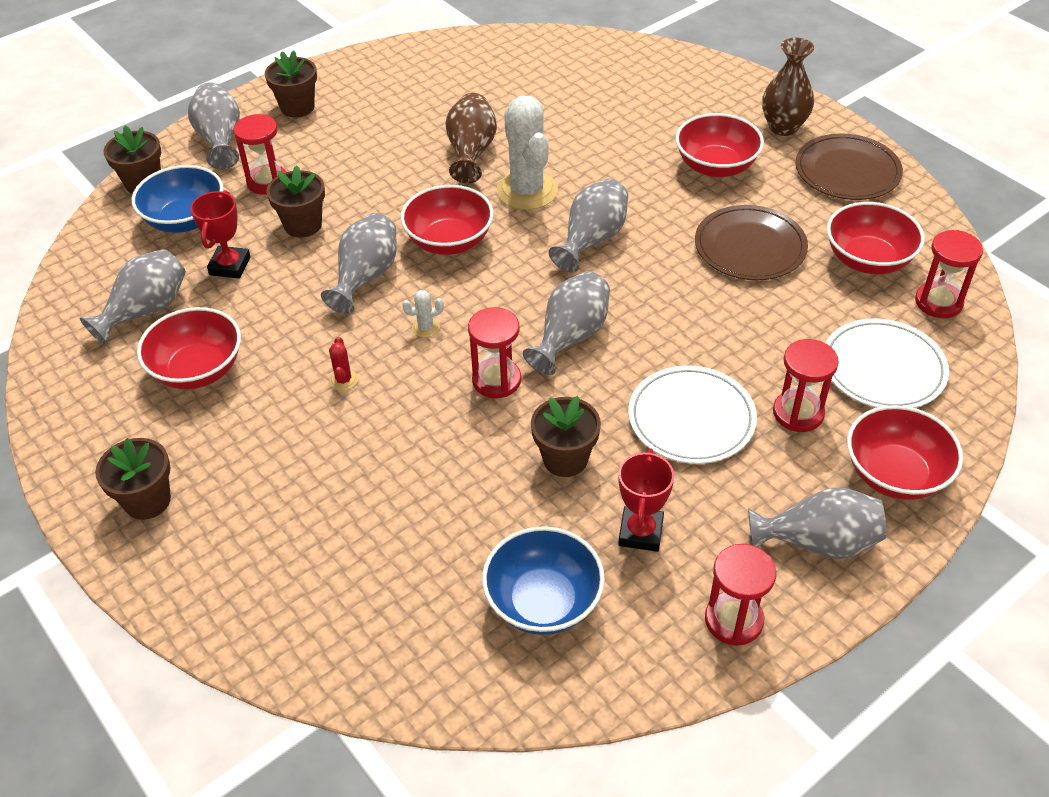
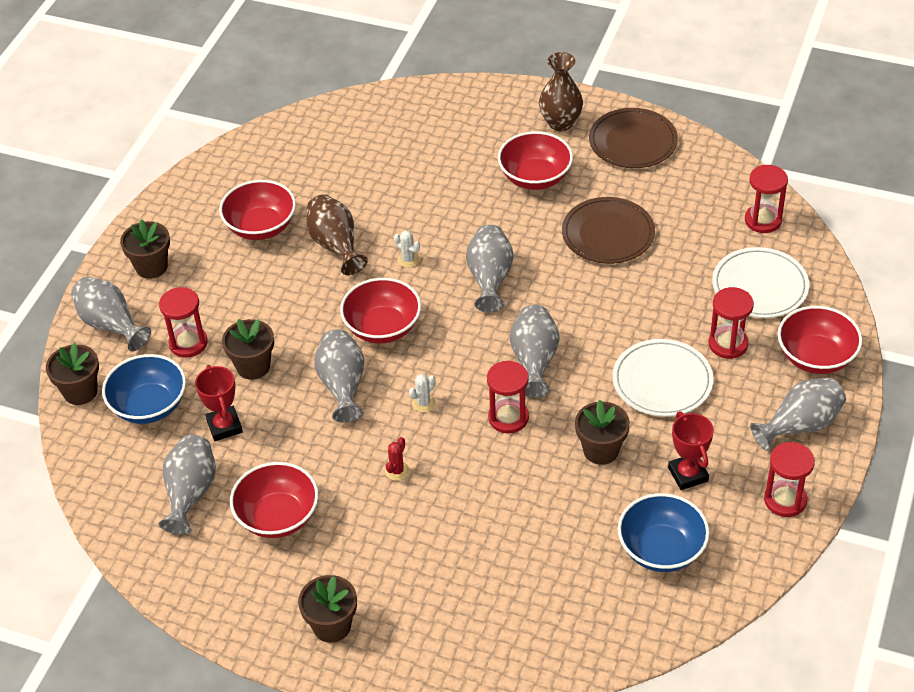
camera: 30 degrees left, 0 degrees up
red cactus [329,337,358,391] -> red cactus turned 60 degrees clockwise [385,437,409,481]
white cactus [497,96,558,210] -> white cactus [394,230,420,268], size x0.41
red bowl [827,202,925,274] -> red bowl moved to [219,180,296,240]

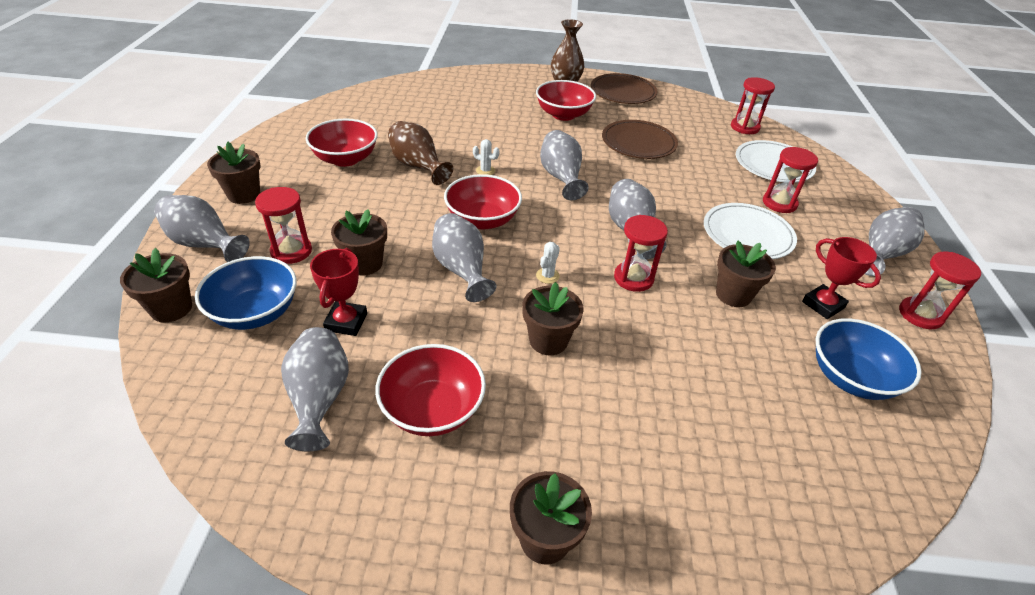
camera: 20 degrees left, 5 degrees down
red trophy [195,365,243,441] -> red trophy turned 45 degrees clockwise [310,248,367,336]
red cactus [385,437,409,481] -> brown flower pot [522,282,584,355]
red bowl [778,306,862,374] -> none

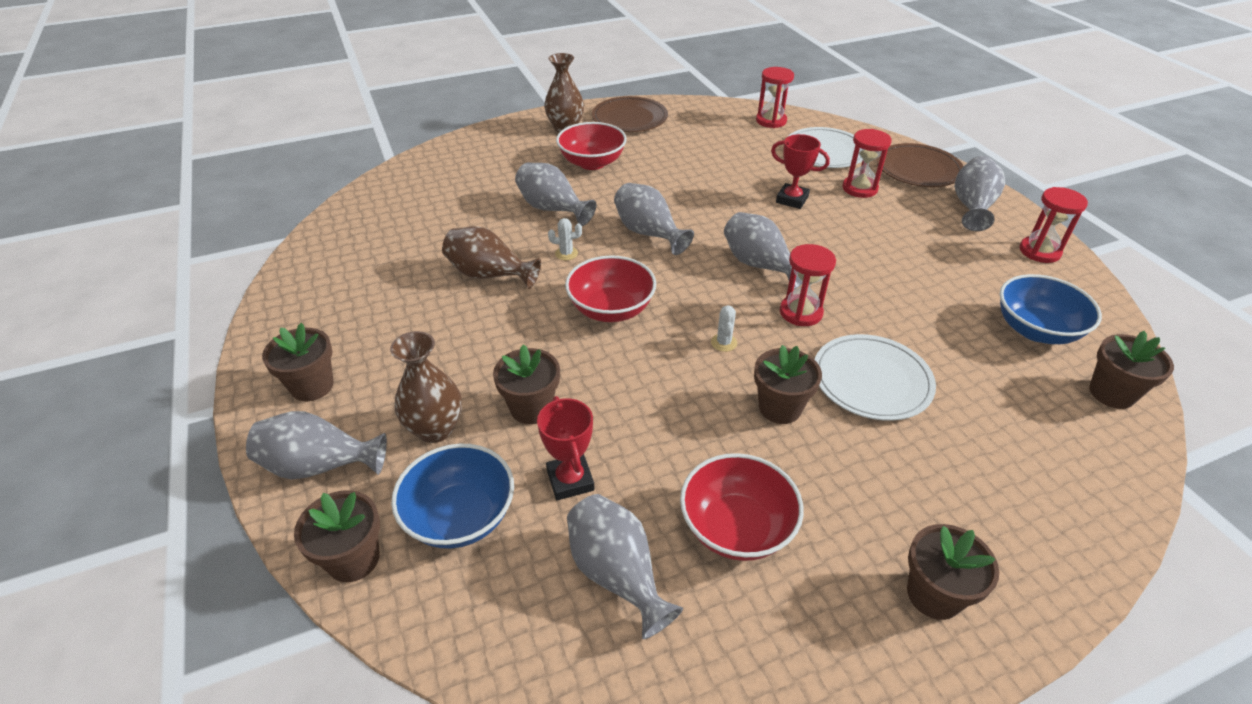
camera: 25 degrees left, 0 degrees up
red hourglass [255,187,312,264] -> brown vase [390,331,462,443]
red bowl [306,119,378,167] -> none
grey vase [432,213,497,302] -> grey vase moved to [515,163,596,226]
brown plate [602,120,678,159] -> brown plate moved to [876,143,964,187]
white plate [704,203,797,259] -> white plate moved to [815,334,936,421]
brown flower pot [716,241,776,307] -> brown flower pot moved to [1089,331,1174,409]
red trophy [802,237,881,319] -> red trophy moved to [771,134,830,209]

